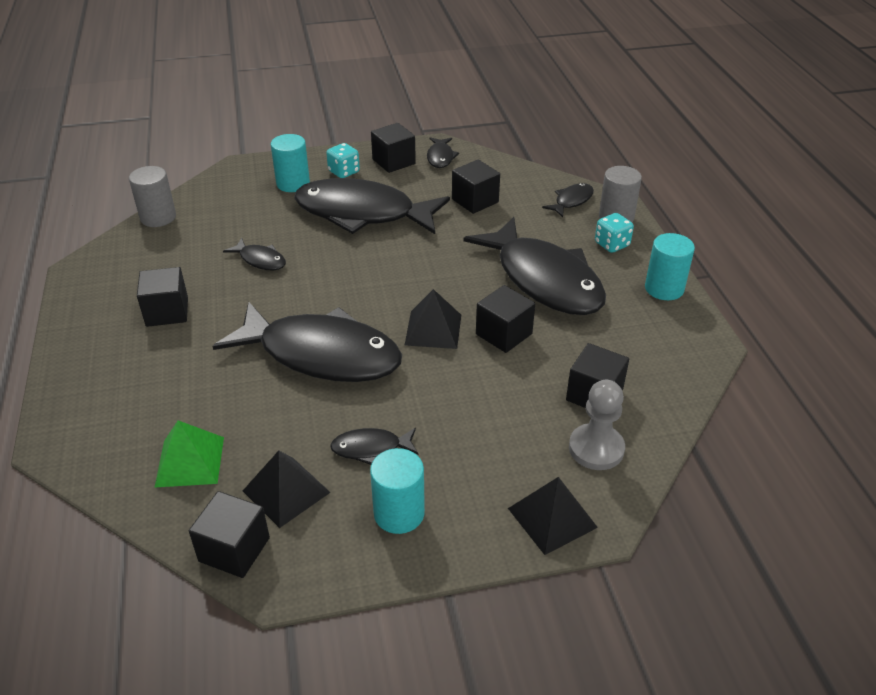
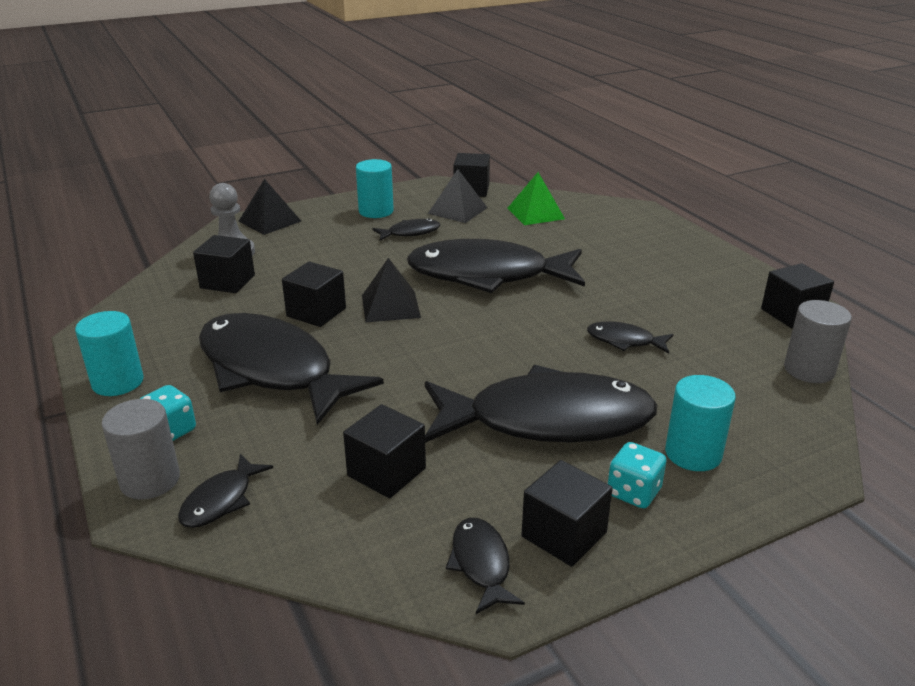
camera: 165 degrees right, 10 degrees down
black cube [137,267,188,327] -> black cube moved to [761,263,834,328]

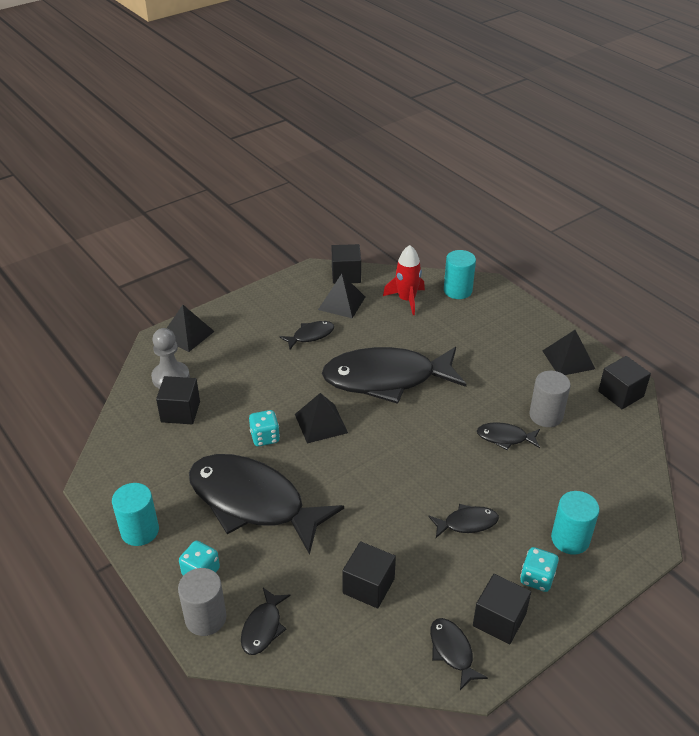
camera: 10 degrees left, 10 degrees up
black cube [282,262,346,327] -> turquoise dice [249,410,280,446]
turquoise cylinder [356,159,394,218] -> turquoise cylinder moved to [444,250,476,299]
black fish [425,365,657,443] -> black fish [429,504,499,538], size x0.42
green pyramid [507,172,565,225] -> red rocket [383,245,425,315]
grey cylinder [784,300,852,383] -> grey cylinder moved to [529,371,571,427]
none -> black pyramid [543,330,595,375]

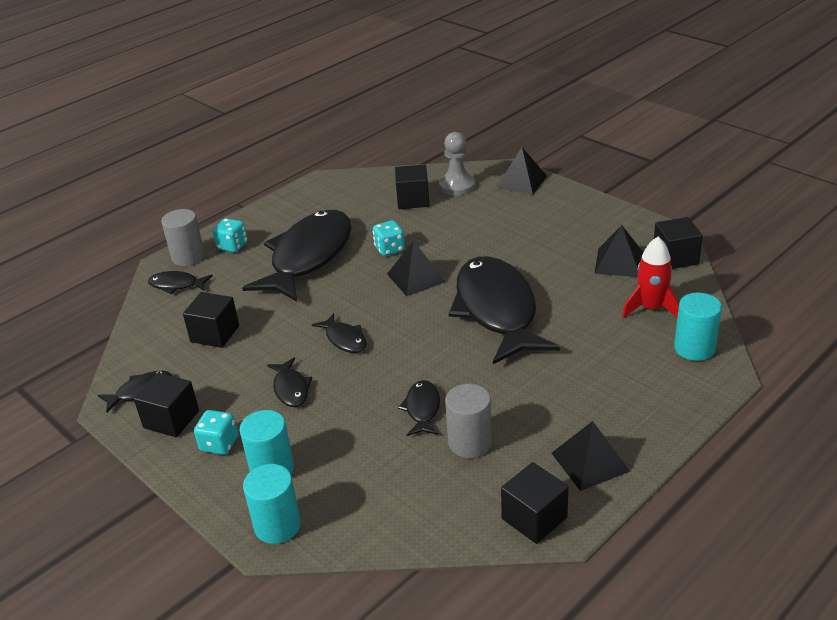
camera: 85 degrees right, 5 degrees down
turquoise cylinder [112,483,159,546] -> turquoise cylinder moved to [243,464,301,544]
black fish [279,321,334,349] -> black fish moved to [312,313,367,353]

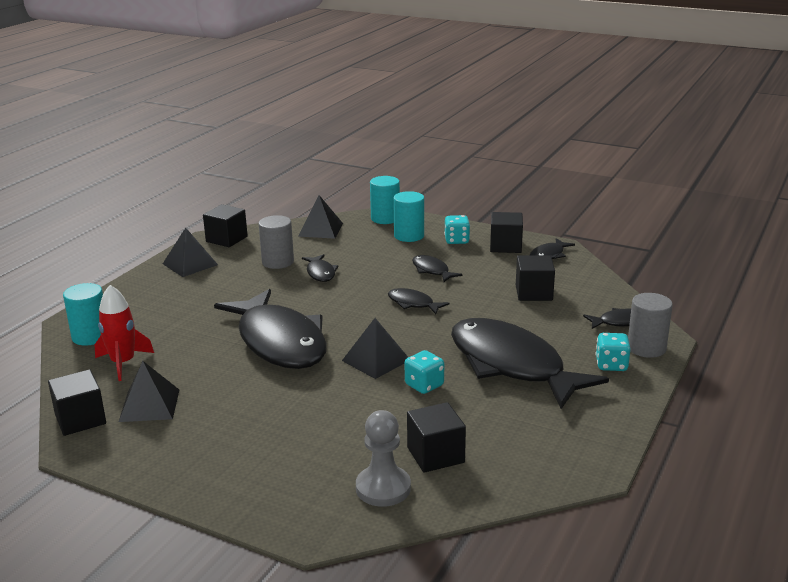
camera: 160 degrees right, 10 degrees down
black fish [242,210,352,302] -> black fish turned 135 degrees clockwise [451,318,609,409]
black pyramid [496,148,547,195] -> black pyramid moved to [298,195,343,239]

